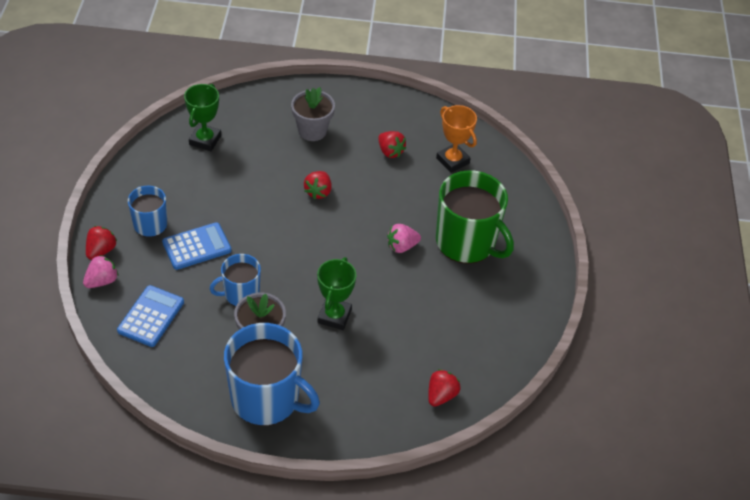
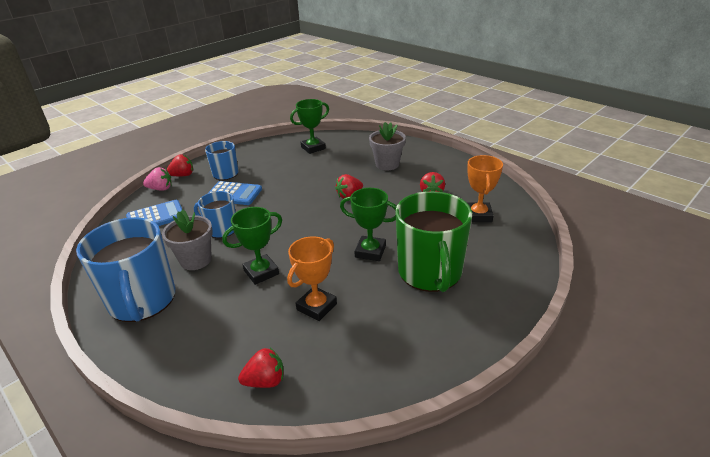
camera: 45 degrees right, 15 degrees down
pink strawberry [387,224,421,253] -> green trophy [340,188,397,261]
none -> orange trophy [287,237,337,321]

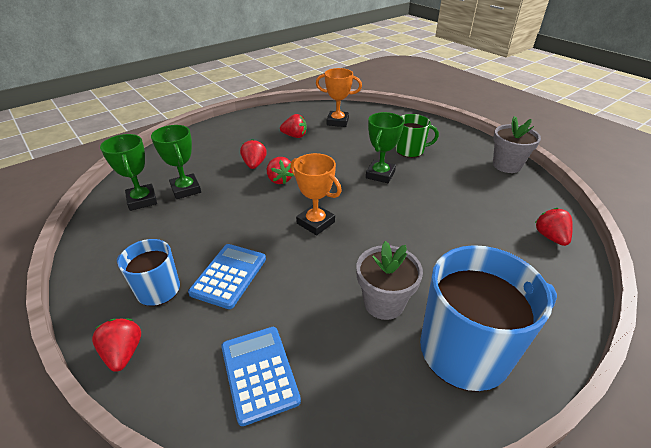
camera: 85 degrees left, 5 degrees up
pink strawberry [143,167,172,191] -> none
blue mug [194,191,236,238] -> none
green trophy [222,207,282,285] -> green trophy moved to [151,125,201,199]
orange trophy [287,237,337,321] -> orange trophy moved to [290,153,342,235]
grey flower pot [369,122,406,170] -> grey flower pot moved to [493,116,541,173]
green mug [395,191,472,292] -> green mug [396,114,439,158], size x0.55
none -> red strawberry [240,139,267,169]

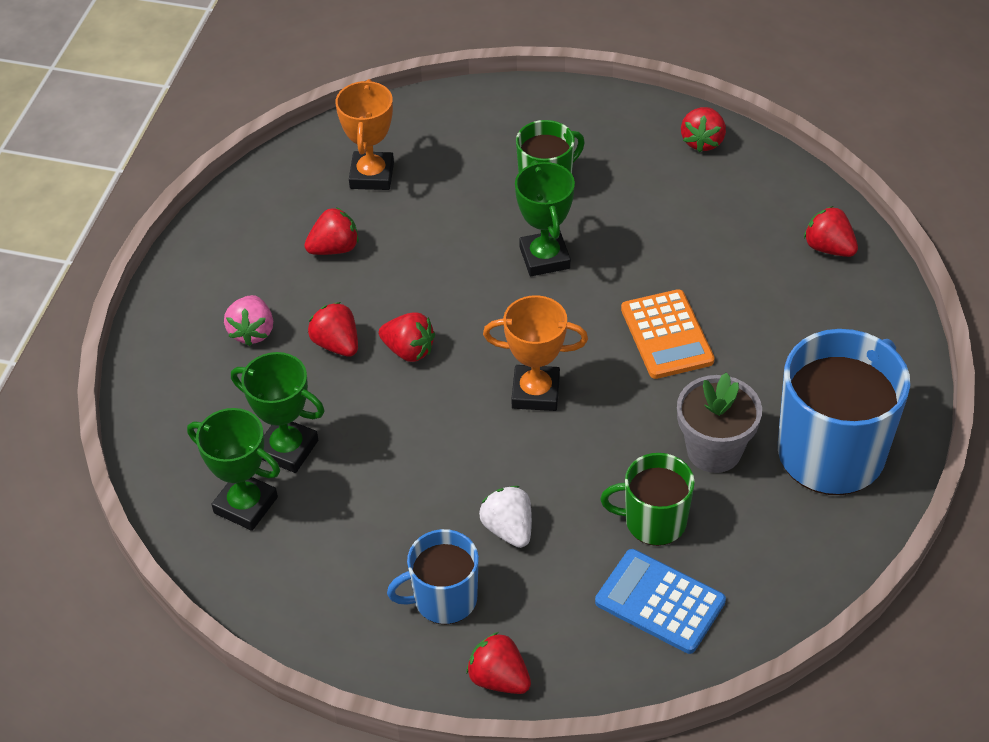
camera: 35 degrees left, 10 degrees up
blue calculator [188,244,266,309] -> white strawberry [479,486,532,548]
orange trophy [316,68,362,127] -> orange trophy turned 60 degrees counterclockwise [335,79,394,190]
grey flower pot [493,116,541,173] -> red strawberry [681,107,726,152]
none -> pink strawberry [224,295,273,346]
none -> green mug [600,453,695,546]
none -> orange calculator [621,289,715,379]

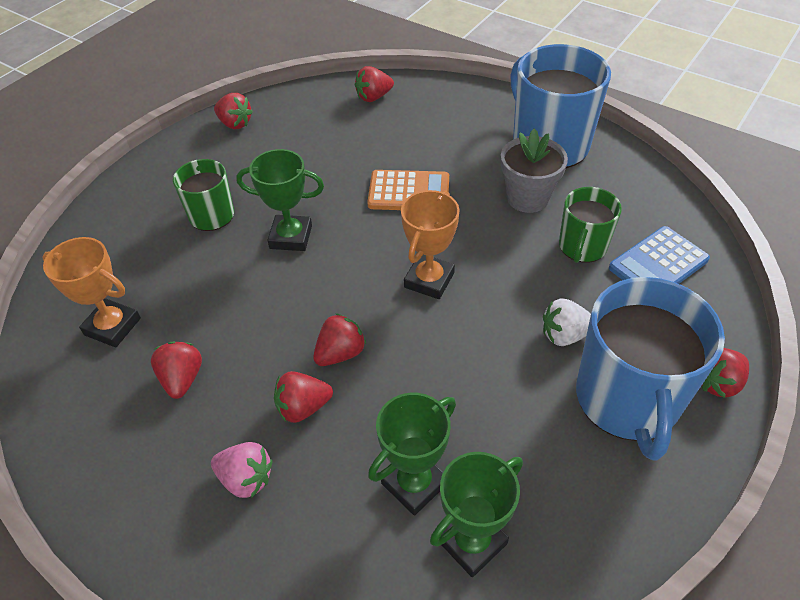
camera: 70 degrees left, 0 degrees up
blue mug [387,529,479,625] -> blue mug [576,277,725,460], size x1.81

